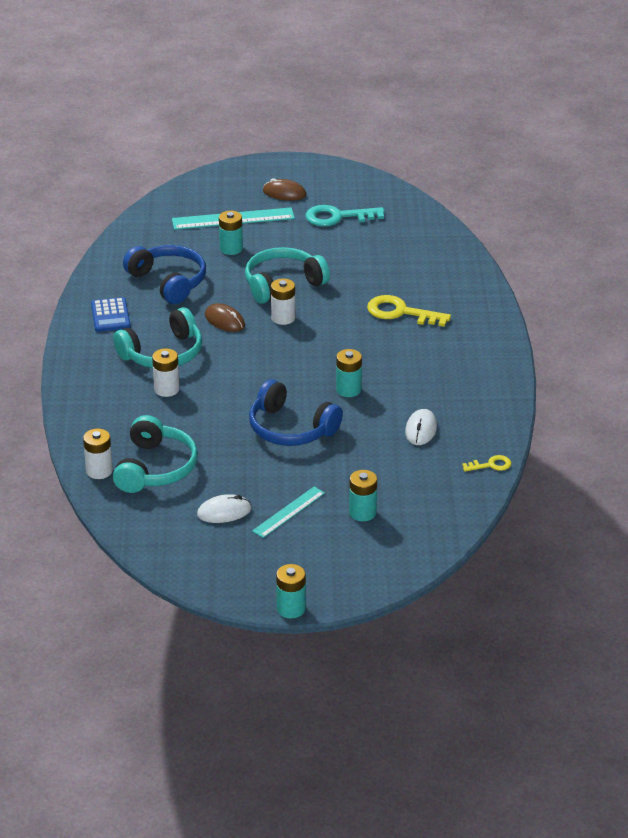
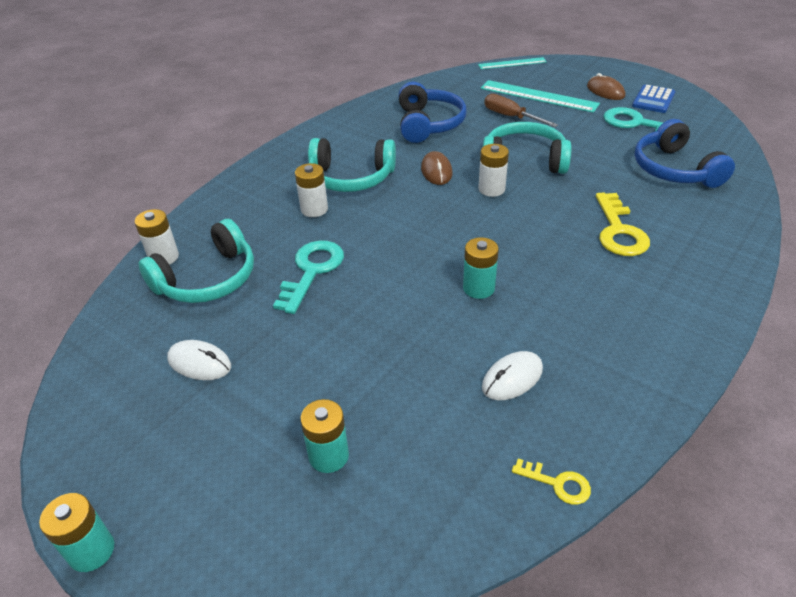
camera: 40 degrees right, 5 degrees up
blue calculator [91,297,131,332] -> blue calculator moved to [632,84,676,113]
turquoise battery [219,211,243,255] -> brown screwdriver [484,93,558,127]
blue headphones [249,379,343,446] -> blue headphones moved to [635,119,735,188]
turquoise ruler [252,487,325,538] -> turquoise ruler moved to [478,57,547,69]
yellow key [367,295,451,327] -> yellow key turned 150 degrees counterclockwise [596,192,650,256]
none -> turquoise key [273,240,344,314]

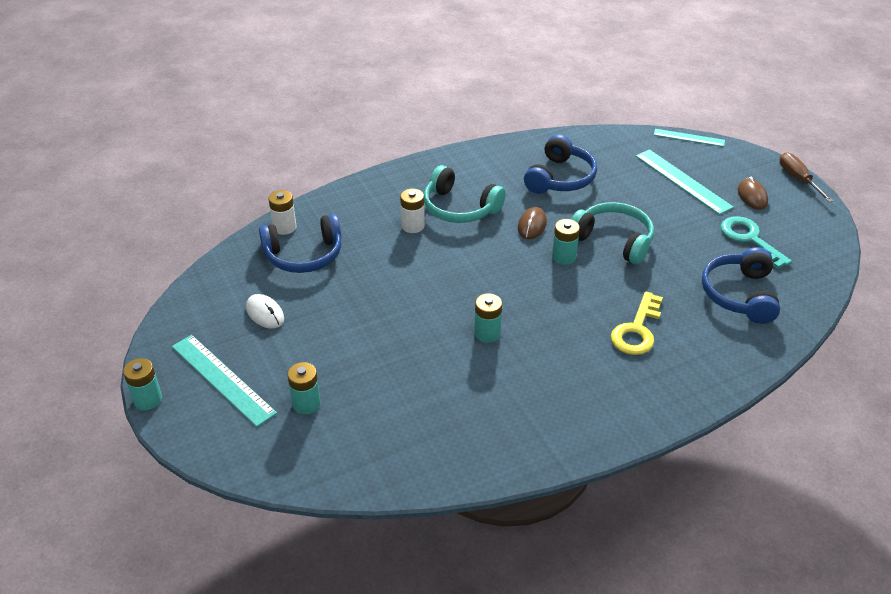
camera: 25 degrees right, 0 degrees up
turquoise headphones [138,219,254,303] -> blue headphones [259,214,342,273]
turquoise key [273,240,344,314] -> none
white battery [478,144,509,197] -> turquoise battery [552,219,580,265]
white mouse [482,351,543,400] -> none
brown screwdriver [484,93,558,127] -> brown screwdriver moved to [779,152,833,202]
yellow key [512,459,591,505] -> none
blue calculator [632,84,676,113] -> none
none -> turquoise ruler [172,335,277,427]

